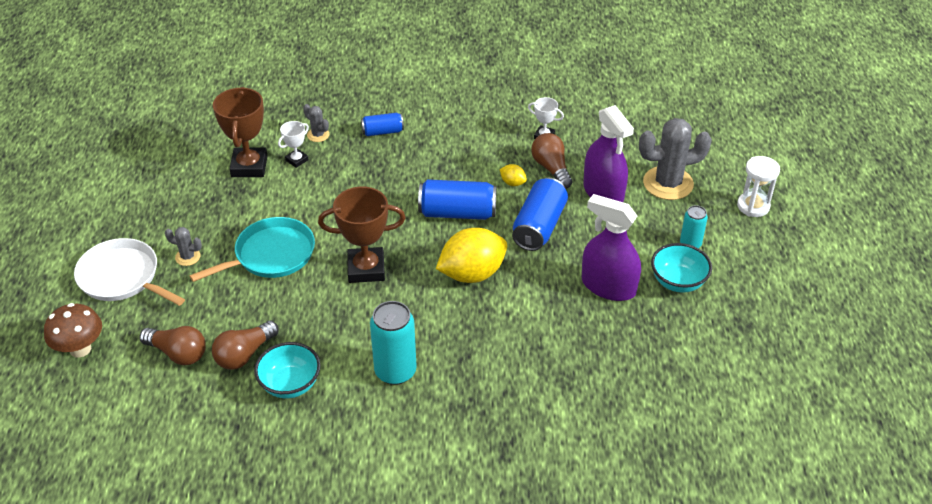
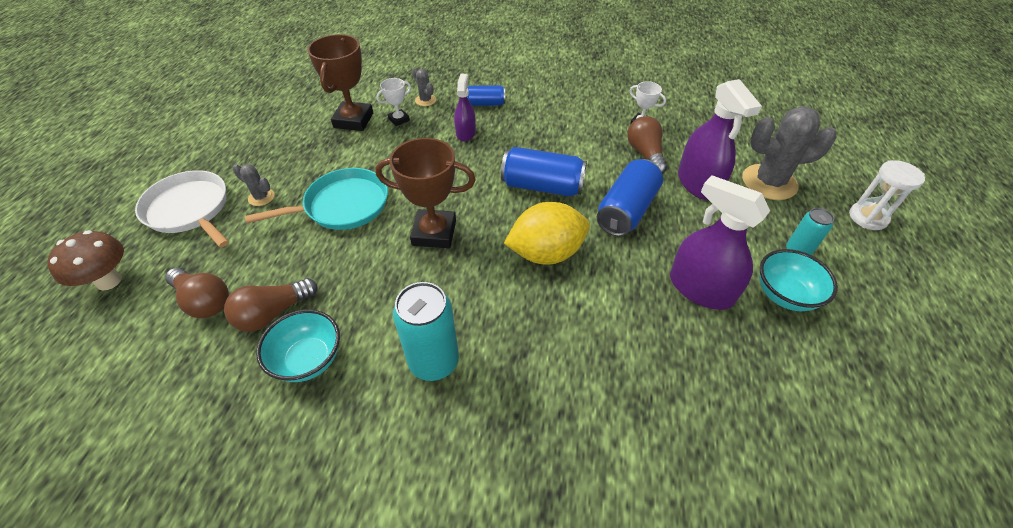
camera: 10 degrees right, 5 degrees up
yellow lemon [500,164,527,186] -> none
none -> purple spray bottle [454,74,476,142]

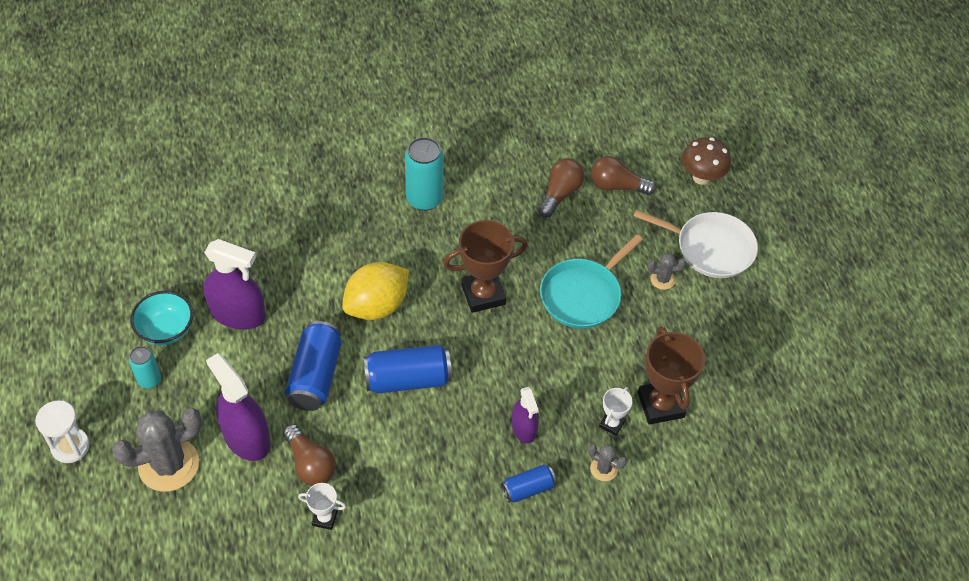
camera: 155 degrees right, 5 degrees up
turquoise bowl [256,309,340,382] -> none

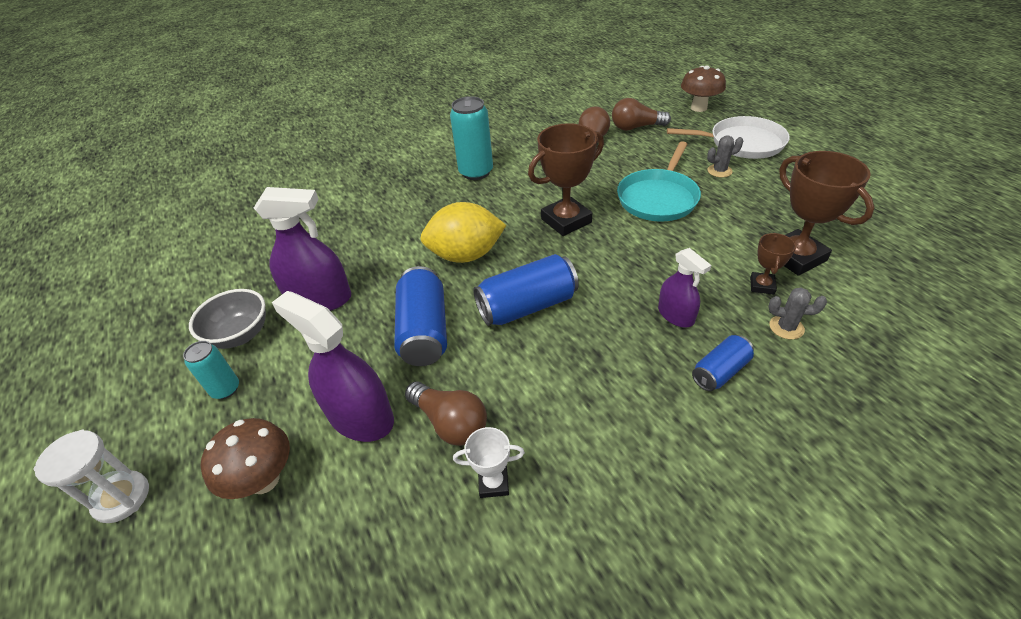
camera: 10 degrees left, 10 degrees down
grey cactus [112,408,202,492] -> brown mushroom [200,418,290,499]
turquoise bowl [130,291,193,346] -> grey bowl [189,289,266,349]
yellow lemon [342,262,409,320] -> yellow lemon turned 45 degrees clockwise [420,202,506,263]
white trophy [599,387,632,436] -> brown trophy [750,233,796,295]

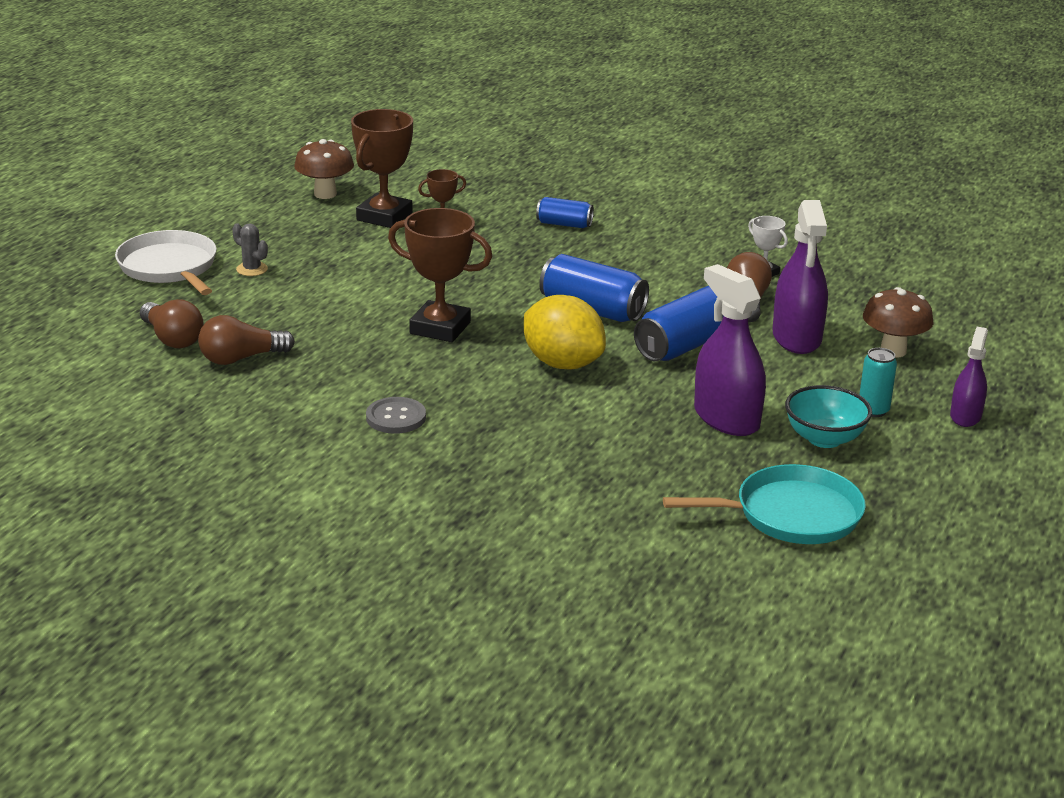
camera: 130 degrees left, 15 degrees down
white hourglass [34,430,149,523] -> none
grey bowl [189,289,266,349] -> turquoise bowl [785,385,872,448]
turquoise can [450,96,493,180] -> grey button [366,397,426,434]
turquoise pan [617,141,701,222] -> turquoise pan moved to [663,464,866,544]
purple spray bottle [658,248,711,327] -> purple spray bottle moved to [950,327,988,427]
brown mushroom [681,65,726,112] -> brown mushroom moved to [294,139,354,199]
grey cactus [768,288,827,340] -> none

